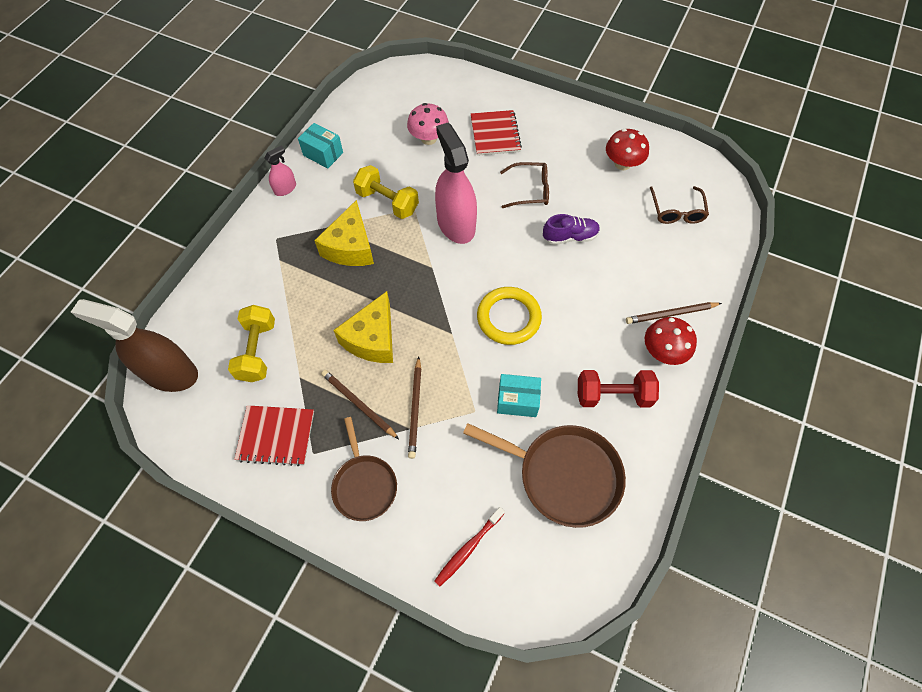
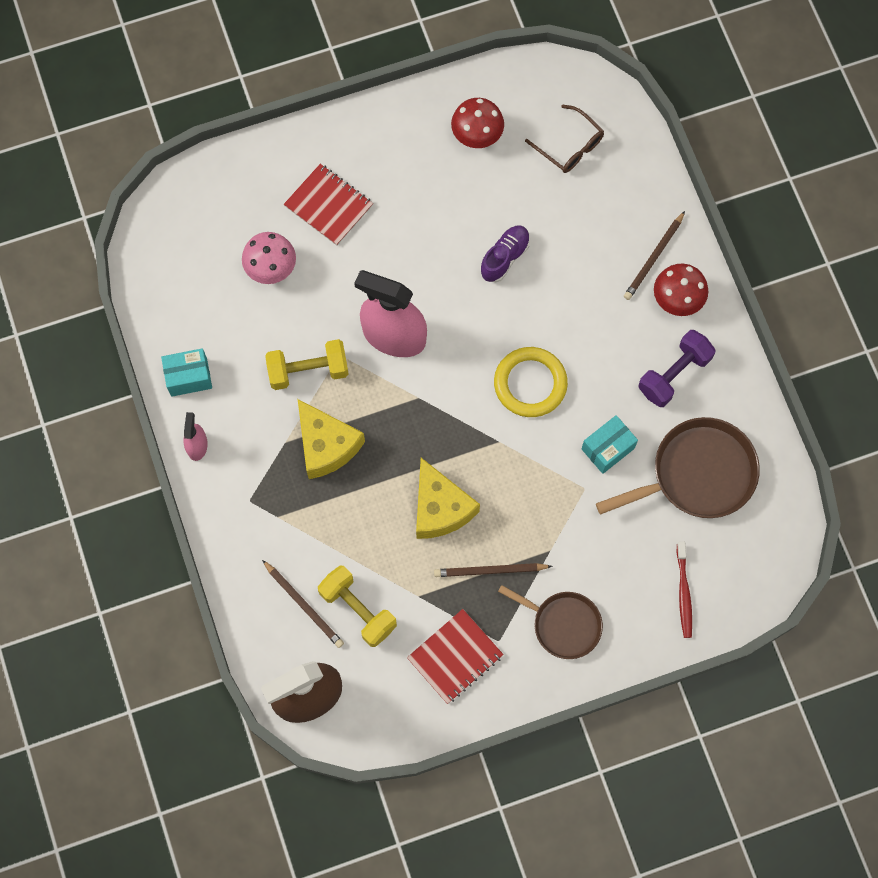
camera: 45 degrees left, 10 degrees up
brown pencil [408,357,421,459] -> brown pencil moved to [262,560,344,648]
brown glasses [500,162,549,208] -> none
red dumbbell [578,370,659,407] -> purple dumbbell [638,330,715,407]

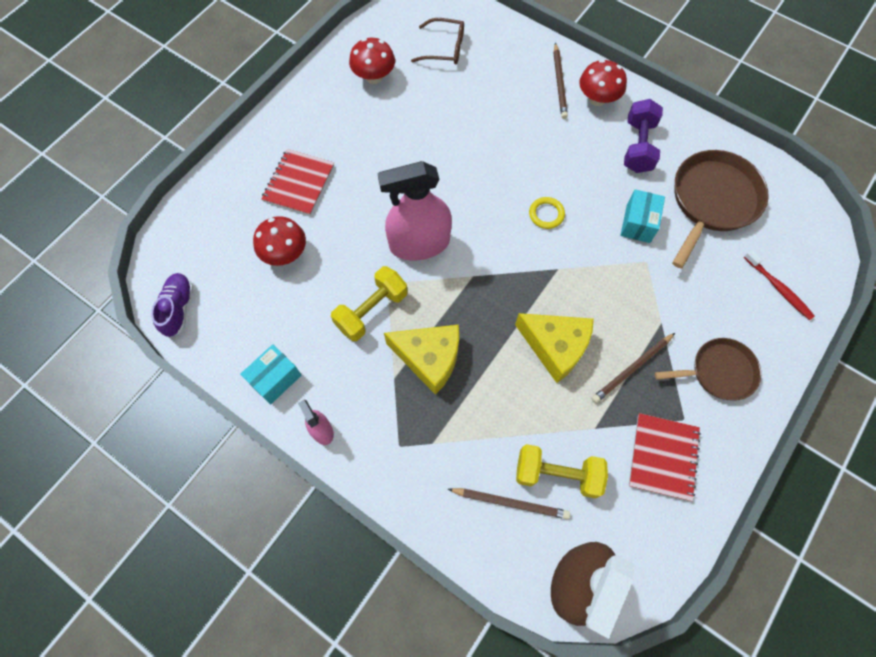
camera: 35 degrees left, 5 degrees down
pink mushroom [242,232,296,284] -> red mushroom [253,216,306,266]
red notebook [284,164,373,246] -> red notebook turned 75 degrees counterclockwise [261,149,334,216]
purple shoe [480,225,530,282] -> purple shoe moved to [151,273,193,337]
yellow ring [494,347,568,417] -> yellow ring [529,197,565,229], size x0.54

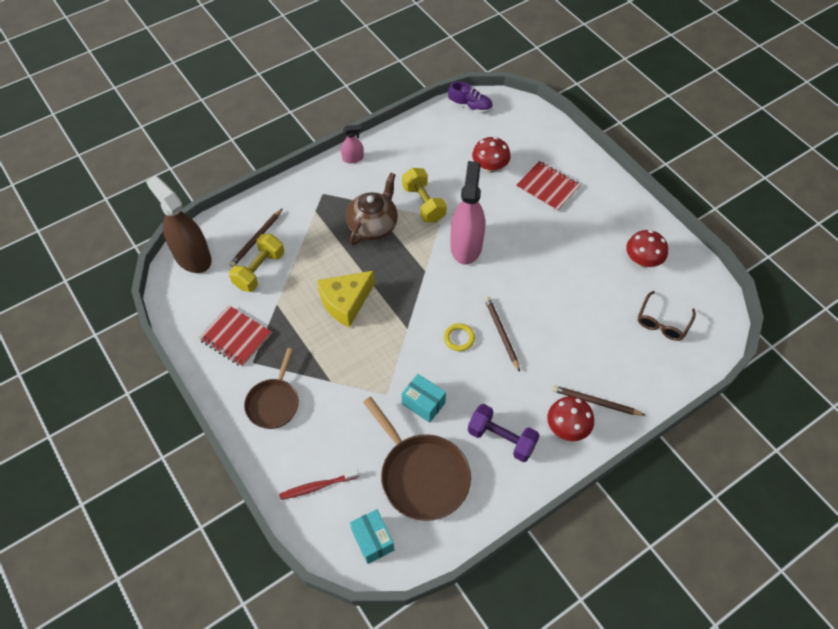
camera: 110 degrees right, 10 degrees down
turquoise box [240,344,301,404] -> turquoise box moved to [350,509,394,564]
yellow cheese [384,325,459,395] -> brown teapot [346,173,398,245]
brown pencil [591,333,675,403] -> brown pencil moved to [484,296,520,372]

